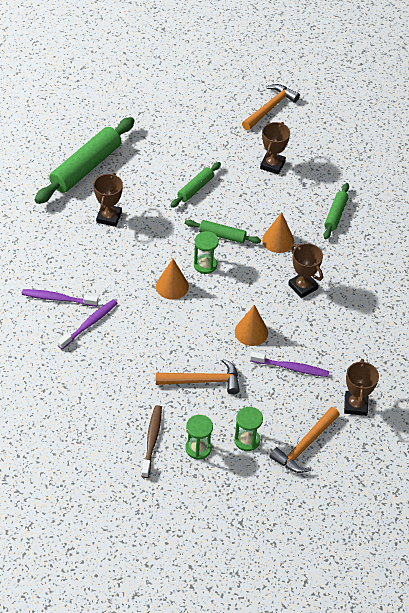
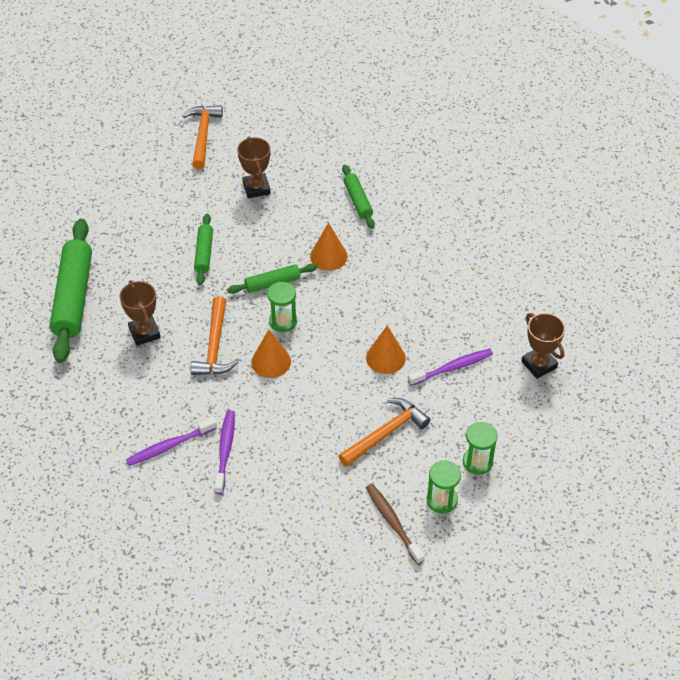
camera: 35 degrees left, 0 degrees up
orange hammer [269,407,340,473] -> orange hammer moved to [191,296,238,375]
brown trophy [288,243,323,298] -> none

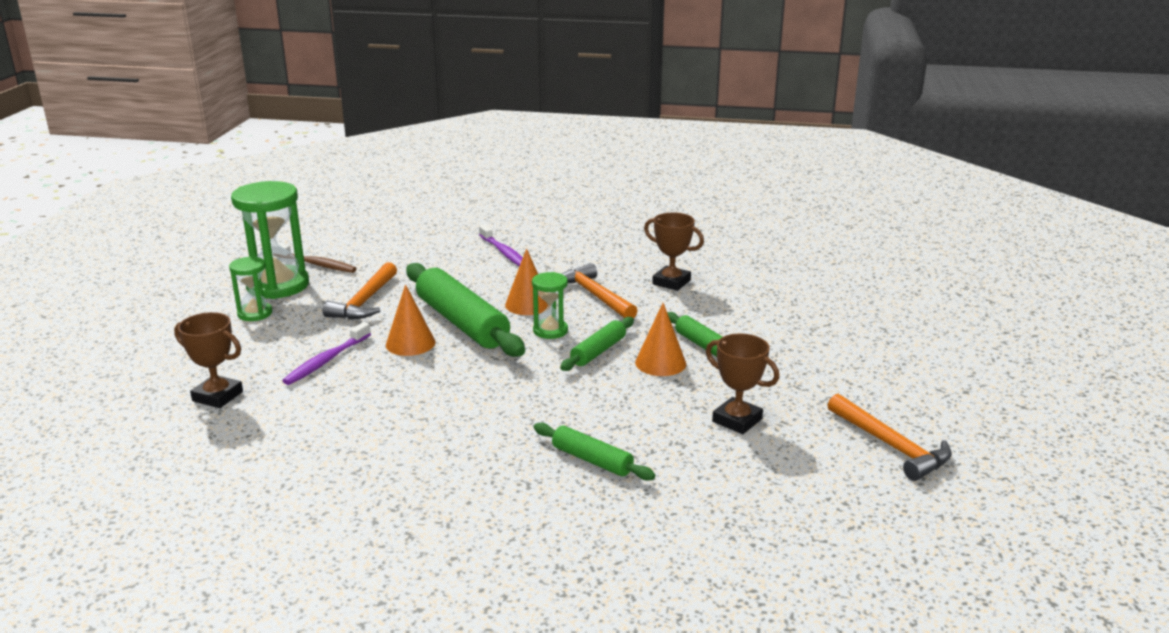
camera: 145 degrees right, 25 degrees down
green rolling pin [50,219,92,363] -> green rolling pin moved to [406,263,525,357]
purple toothbrush [126,417,217,466] -> none
orange cone [310,223,347,271] -> orange cone moved to [635,303,686,376]
green hourglass [427,460,461,514] -> green hourglass [231,181,309,299], size x1.90

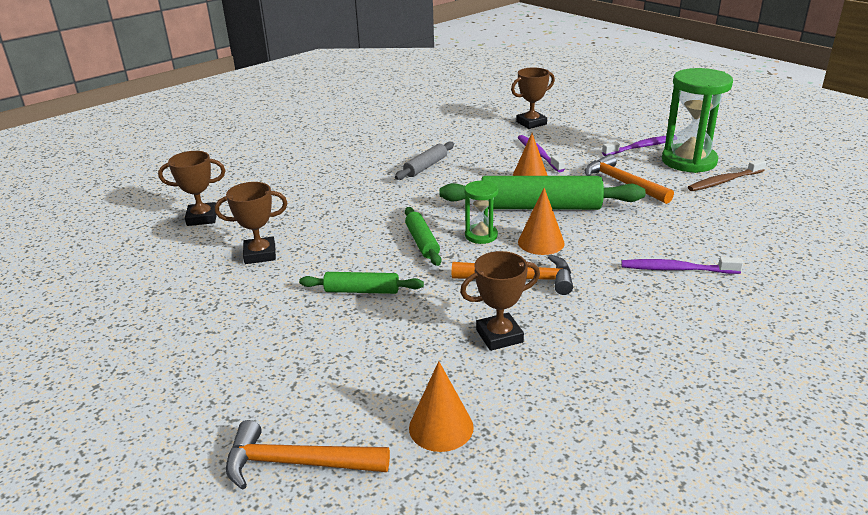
camera: 130 degrees right, 5 degrees up
green hourglass [229,257,272,321] -> purple toothbrush [602,135,675,156]
green rolling pin [534,423,655,480] -> none
orange cone [635,303,686,376] -> orange cone moved to [409,361,474,452]
orange hammer [828,394,952,481] -> orange hammer moved to [226,420,390,490]
none -> brown trophy [158,151,226,226]
none -> grey rolling pin [395,142,454,180]

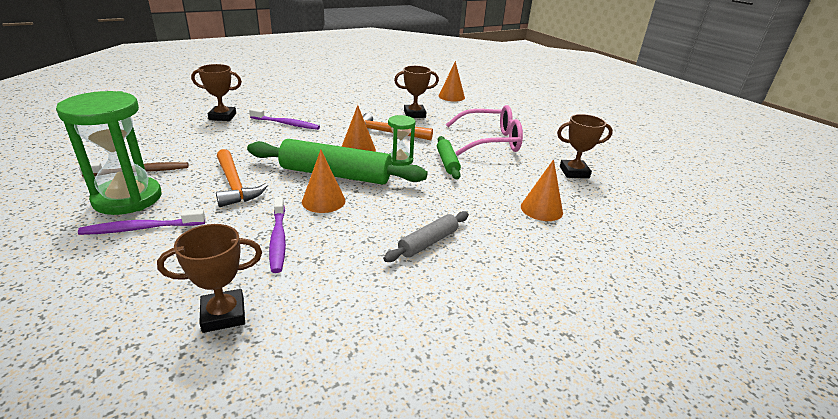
camera: 175 degrees left, 0 degrees up
brown trophy [158,151,226,226] -> brown trophy moved to [191,64,242,121]
orange hammer [226,420,390,490] -> none
green rolling pin [299,272,424,294] -> pink glasses [446,105,523,156]
none -> orange cone [521,159,563,221]

